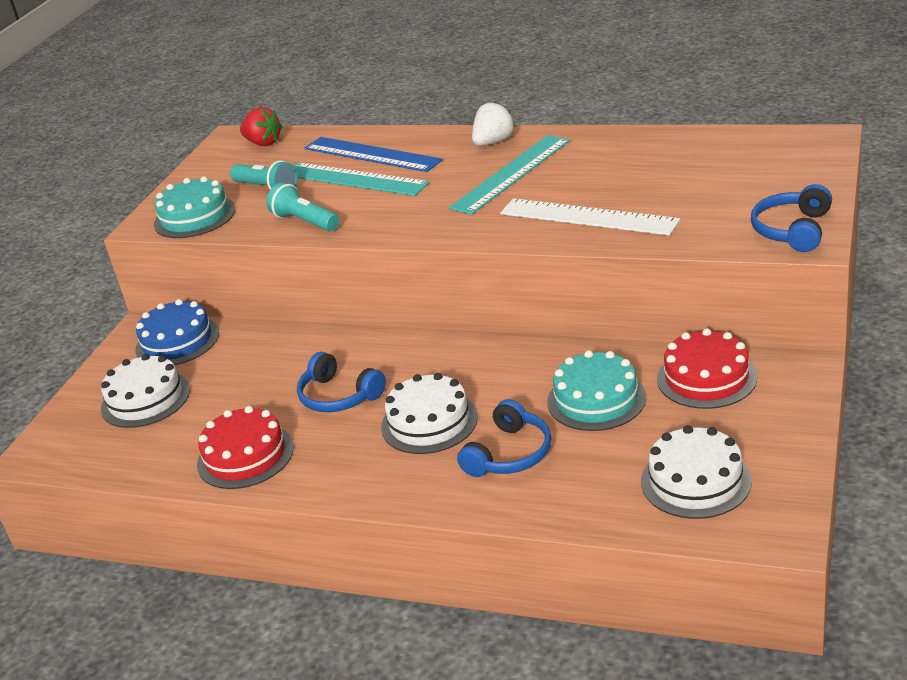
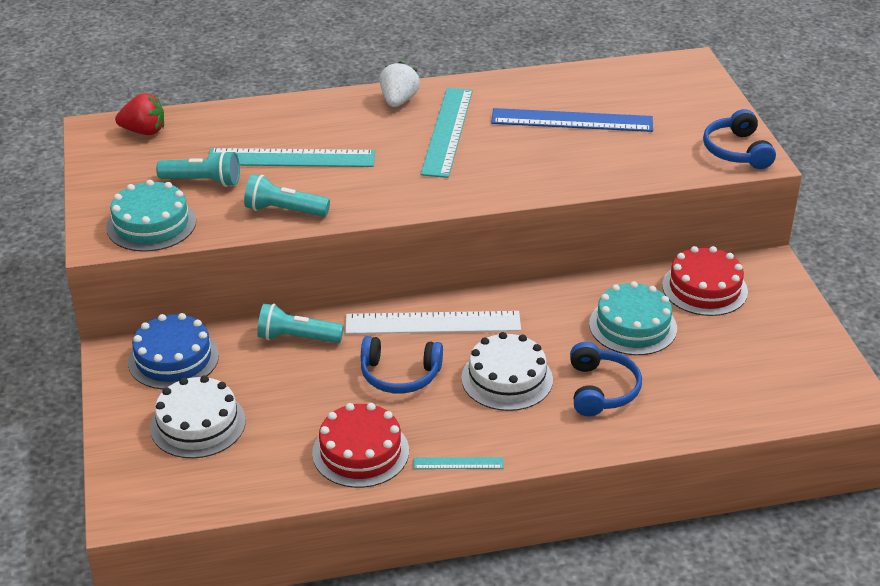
camera: 35 degrees left, 5 degrees up
blue ruler [305,137,443,172] -> blue ruler moved to [491,108,653,132]
white ruler [500,199,680,236] -> white ruler moved to [345,311,521,334]
white cake [641,425,752,519] -> none
none -> turquoise flashlight [257,303,344,343]
none -> turquoise ruler [413,457,504,469]

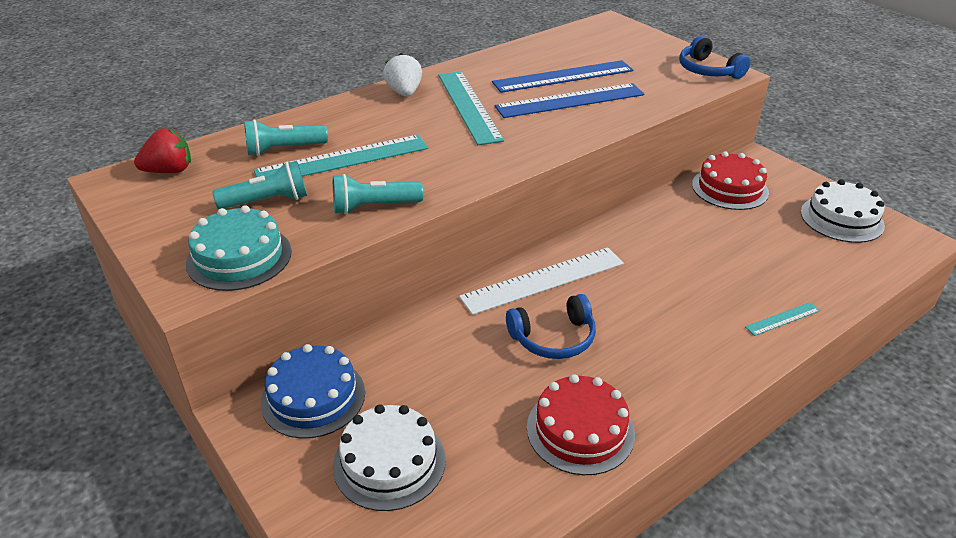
camera: 25 degrees left, 0 degrees up
turquoise flashlight [257,303,344,343] -> turquoise flashlight moved to [244,119,328,156]
turquoise ruler [413,457,504,469] -> turquoise ruler moved to [745,302,820,336]
white cake [461,332,553,411] -> white cake moved to [801,179,885,243]
blue headphones [570,342,642,416] -> none
turquoise cake [589,281,677,355] -> none
none -> blue ruler [495,83,644,118]

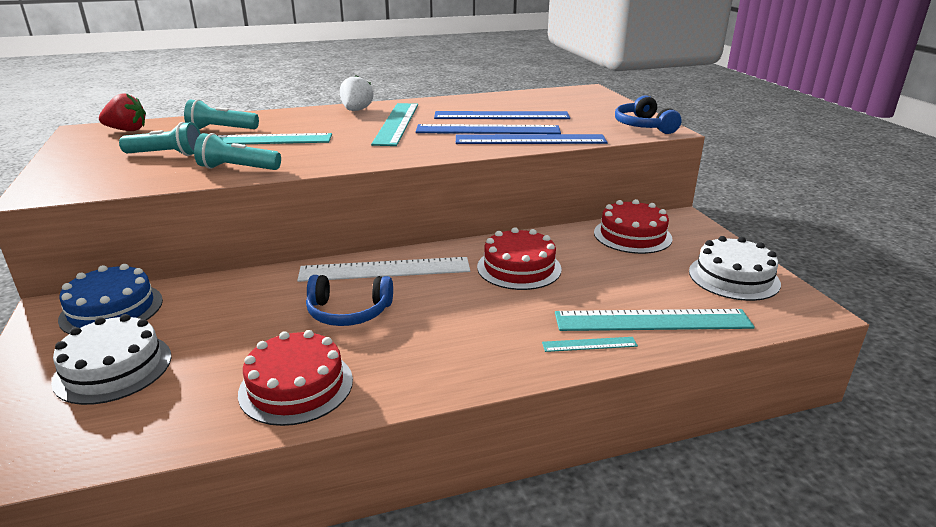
camera: 20 degrees right, 10 degrees down
turquoise cake [186,205,292,291] -> none
none -> blue ruler [456,134,608,144]
none -> red cake [477,227,562,290]
none -> turquoise ruler [555,309,755,331]

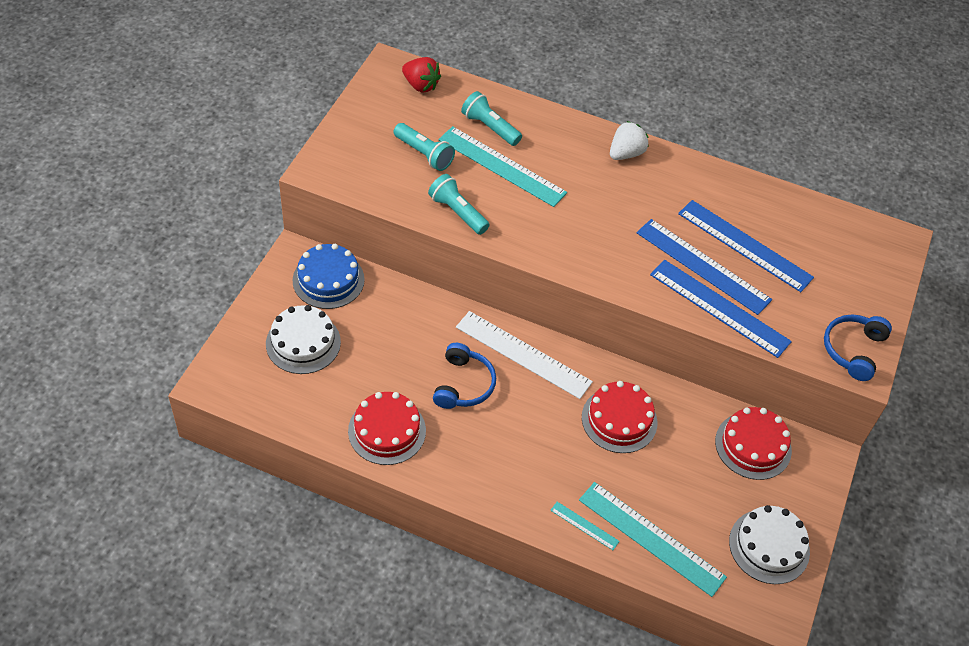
camera: 35 degrees right, 25 degrees up
blue headphones [306,275,393,326] -> blue headphones turned 120 degrees counterclockwise [433,343,496,409]
turquoise ruler [371,103,418,146] -> none

